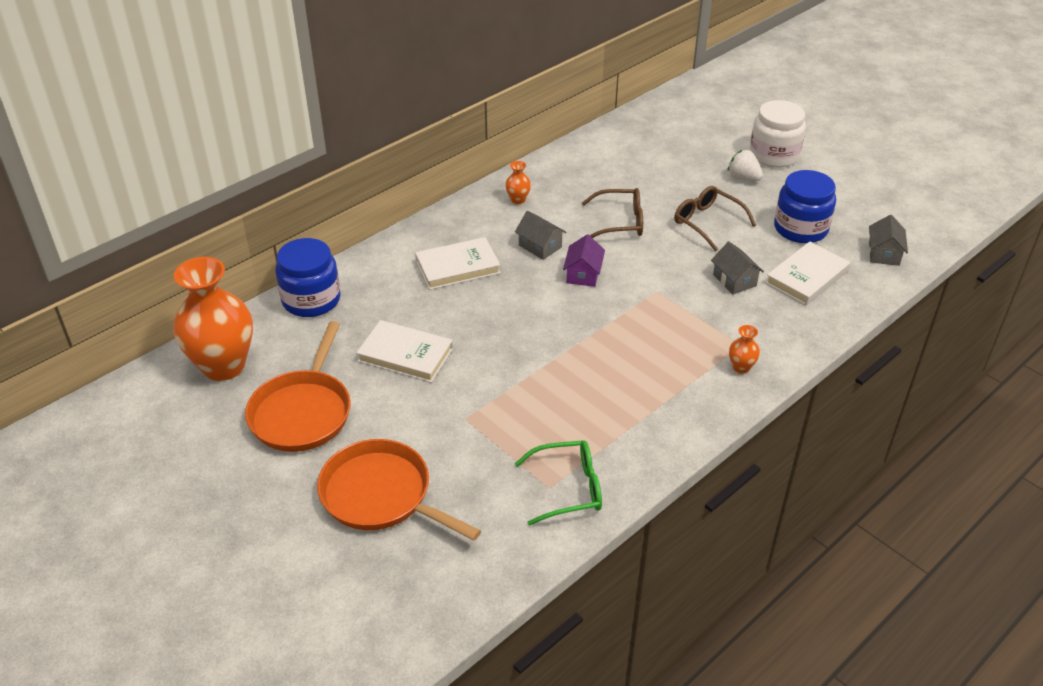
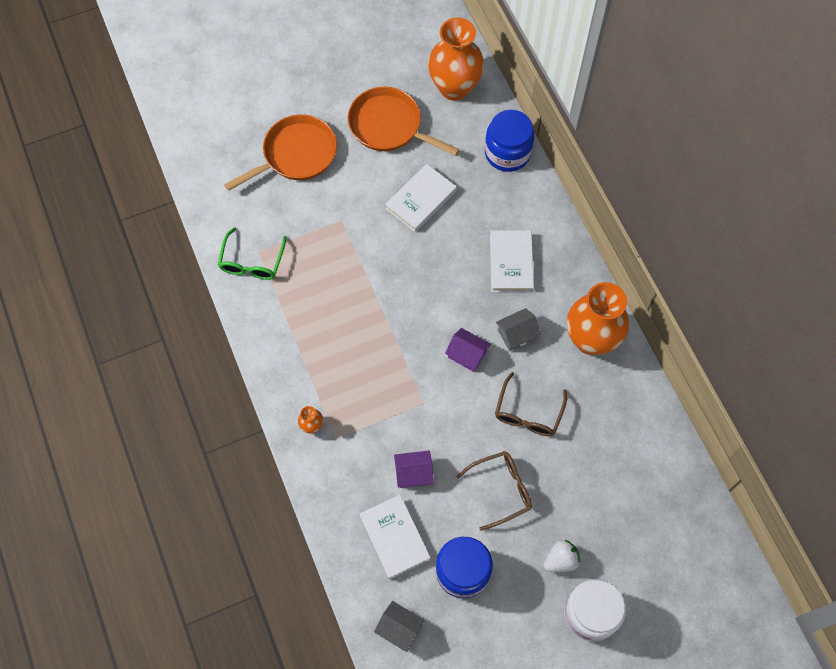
camera: 110 degrees right, 25 degrees up
orange vase [505,161,531,204] -> orange vase [567,282,629,355], size x2.47
grey house [711,242,764,294] -> purple house [394,451,434,488]

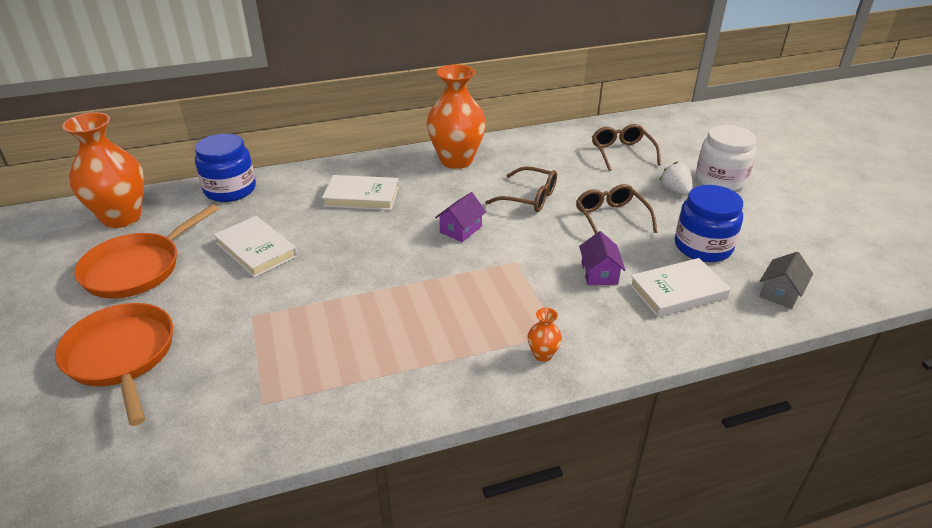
camera: 85 degrees left, 30 degrees down
green glasses [218,227,287,280] -> none
grey house [496,308,541,351] -> none
none -> brown glasses [592,124,661,171]

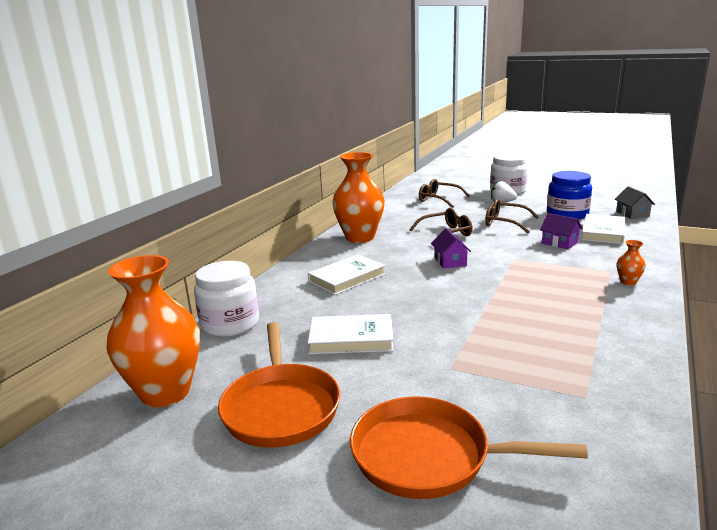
camera: 45 degrees left, 15 degrees down
blue jar [195,134,256,202] -> white jar [194,261,259,337]

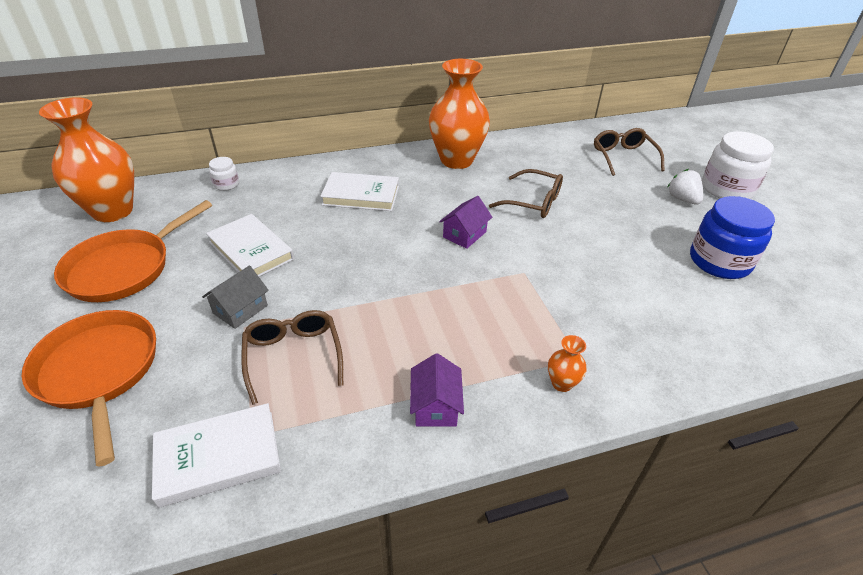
camera: 45 degrees right, 20 degrees up
white jar [194,261,259,337] -> white jar [209,157,239,191], size x0.48
brown glasses [485,199,539,233] -> brown glasses moved to [241,310,343,405]
purple house [540,213,582,249] -> purple house moved to [410,353,464,427]
white book [581,214,625,244] -> white book moved to [152,403,281,508]
grey house [615,186,655,219] -> grey house moved to [202,266,269,329]

